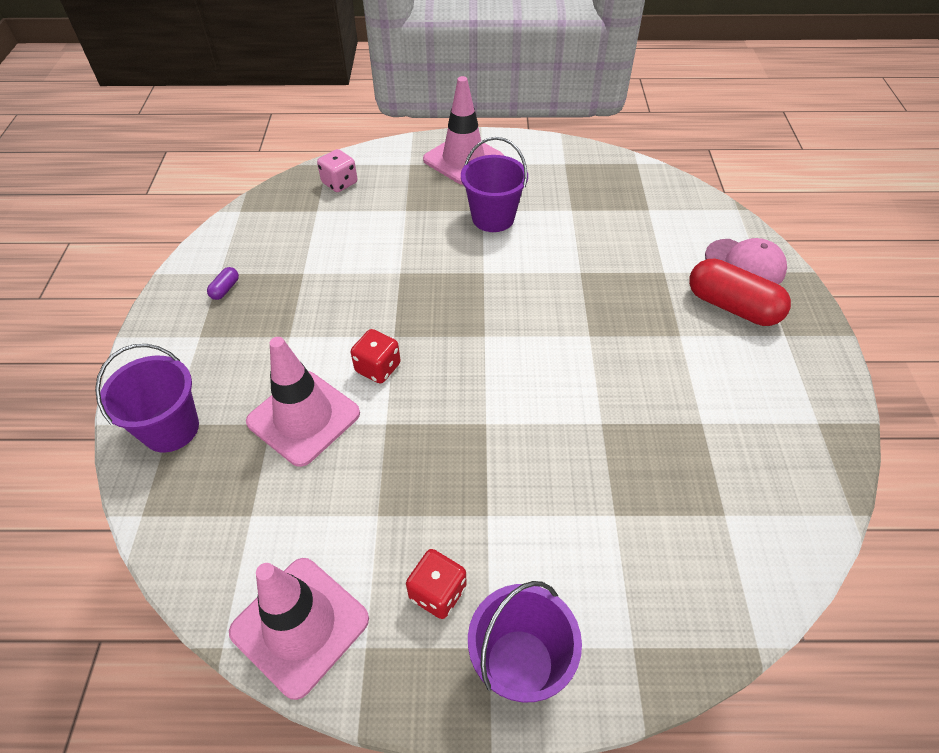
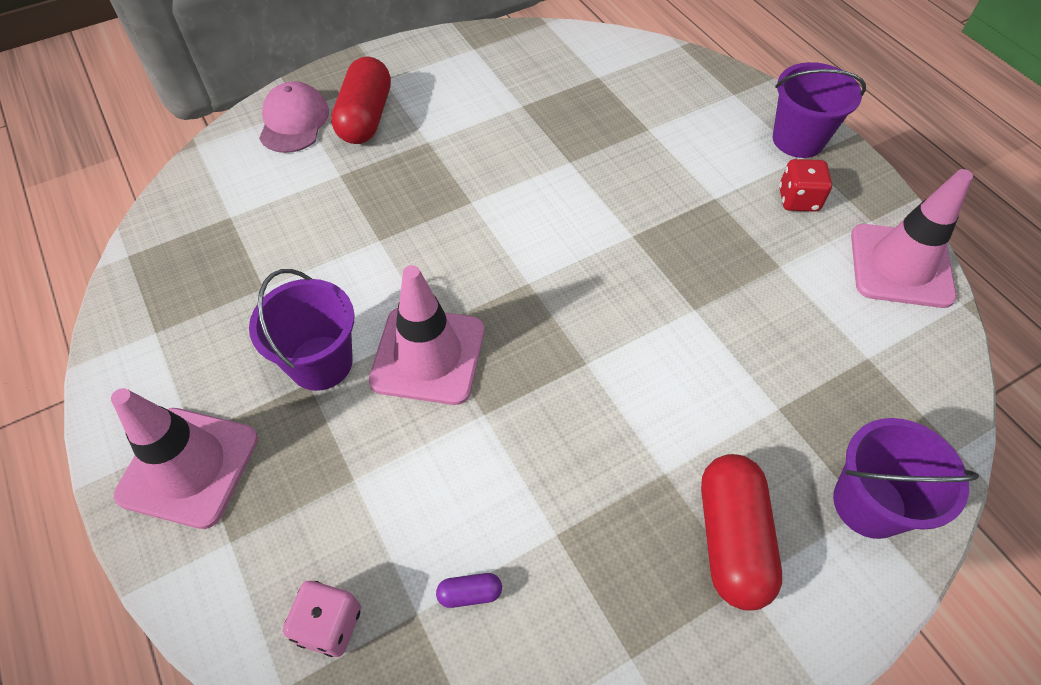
camera: 120 degrees left, 5 degrees up
purple capsule [207,267,239,300] -> purple capsule moved to [436,573,502,608]
pink traffic cone [246,337,360,467] -> pink traffic cone moved to [369,265,484,405]
red dice [351,329,401,384] -> none
none -> red capsule [701,454,782,611]

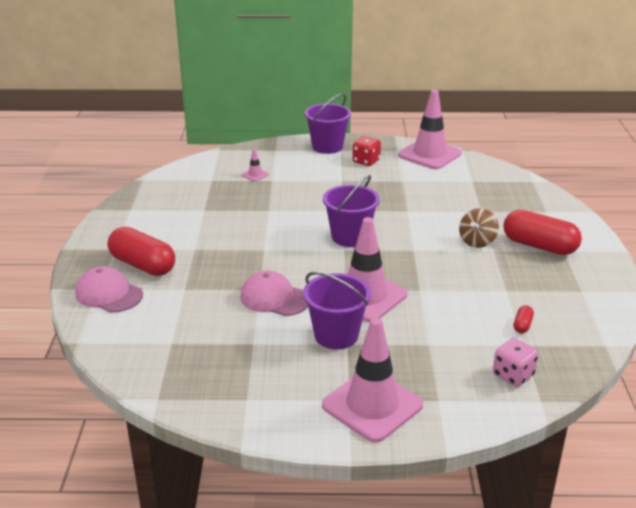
camera: 60 degrees left, 25 degrees down
purple capsule [436,573,502,608] -> red capsule [514,305,534,333]
purple bucket [833,418,979,539] -> purple bucket moved to [323,175,380,247]
none -> pink cap [240,271,308,316]
none -> pink traffic cone [242,149,269,182]
none -> brown spinning top [459,208,499,248]

